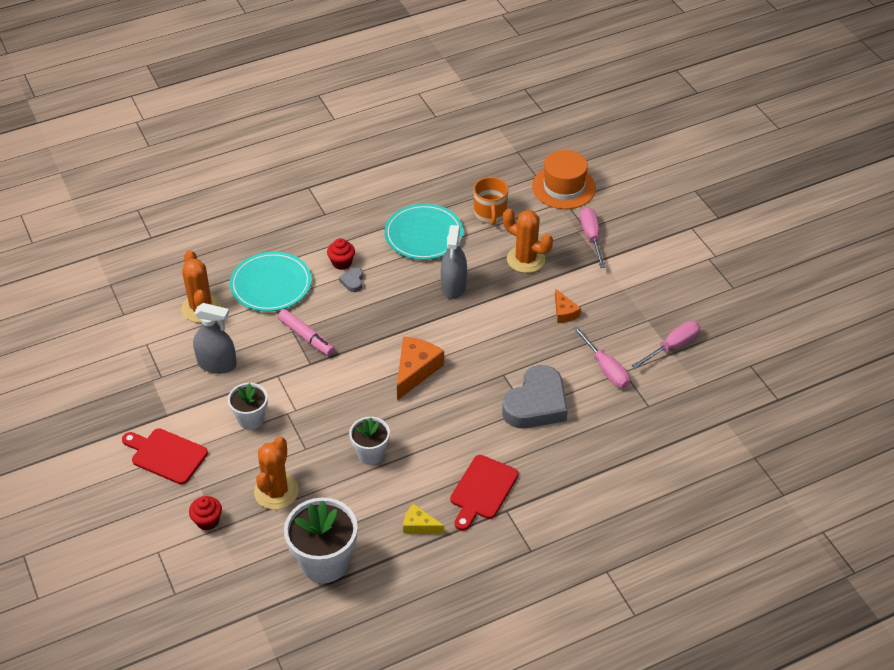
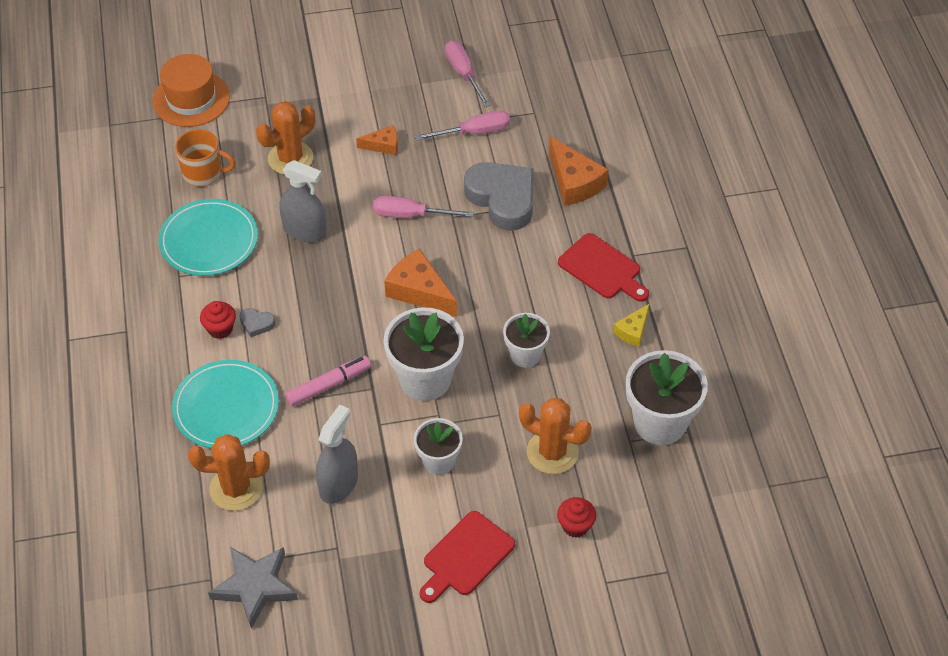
camera: 75 degrees left, 5 degrees up
pink screwdriver [580,207,606,268] -> pink screwdriver moved to [373,196,474,218]
none -> grey star [208,547,298,629]
none -> white flower pot [384,307,464,401]
none -> orange cheese [549,136,609,206]

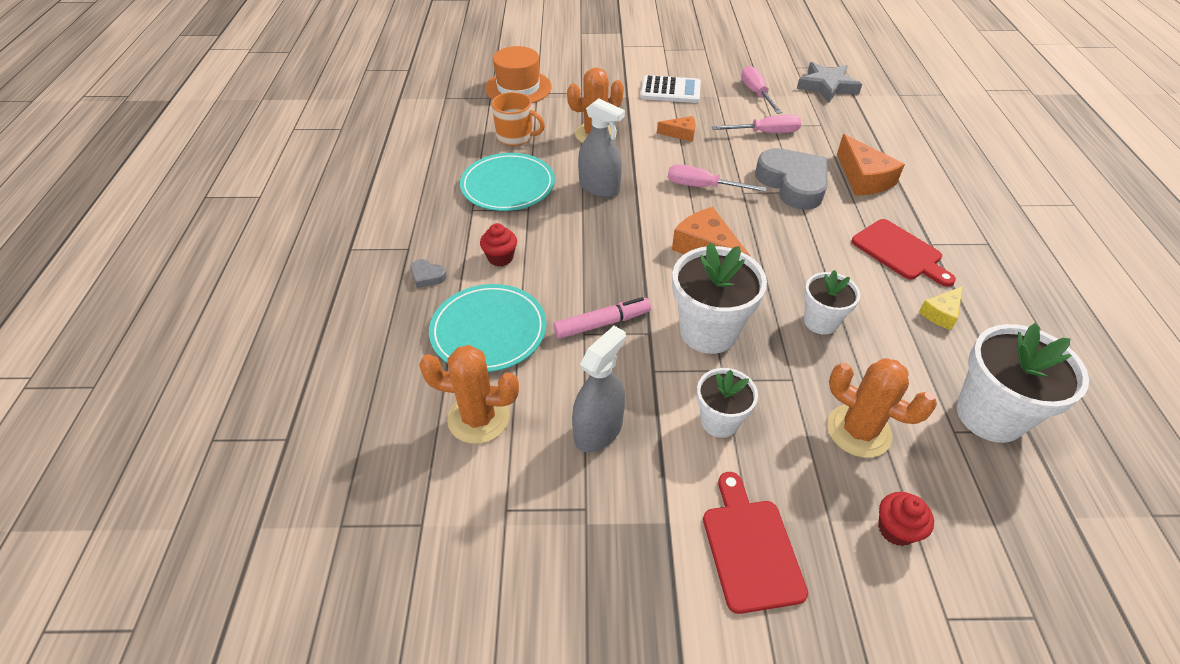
camera: 10 degrees right, 5 degrees down
grey star [208,547,298,629] -> grey star moved to [797,62,862,103]
grey heart [240,308,275,337] -> grey heart moved to [410,259,447,288]
red cutting board [420,511,515,603] -> red cutting board turned 120 degrees clockwise [703,472,808,614]
none -> white calculator [640,75,701,103]

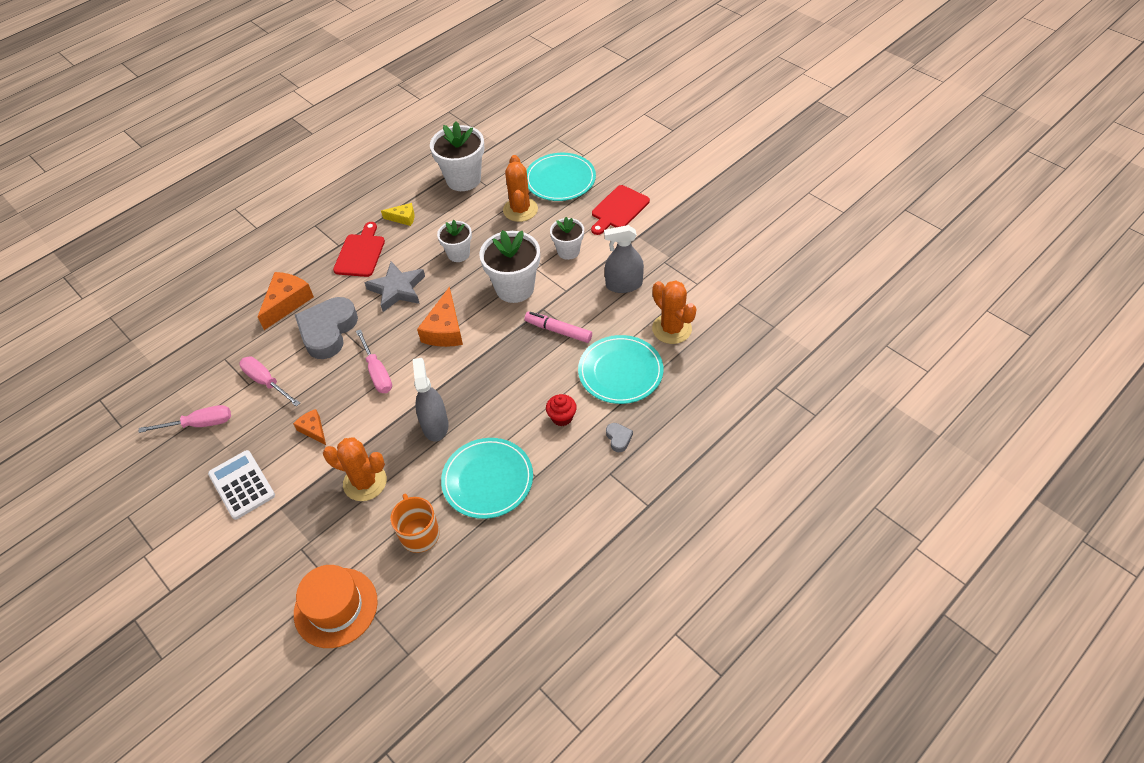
camera: 130 degrees left, 5 degrees up
pink screwdriver [741,66,782,114] -> pink screwdriver turned 135 degrees counterclockwise [139,405,231,433]
grey star [797,62,862,103] -> grey star moved to [365,261,425,312]
red cupcake [878,492,934,546] -> turquoise plate [527,153,596,201]

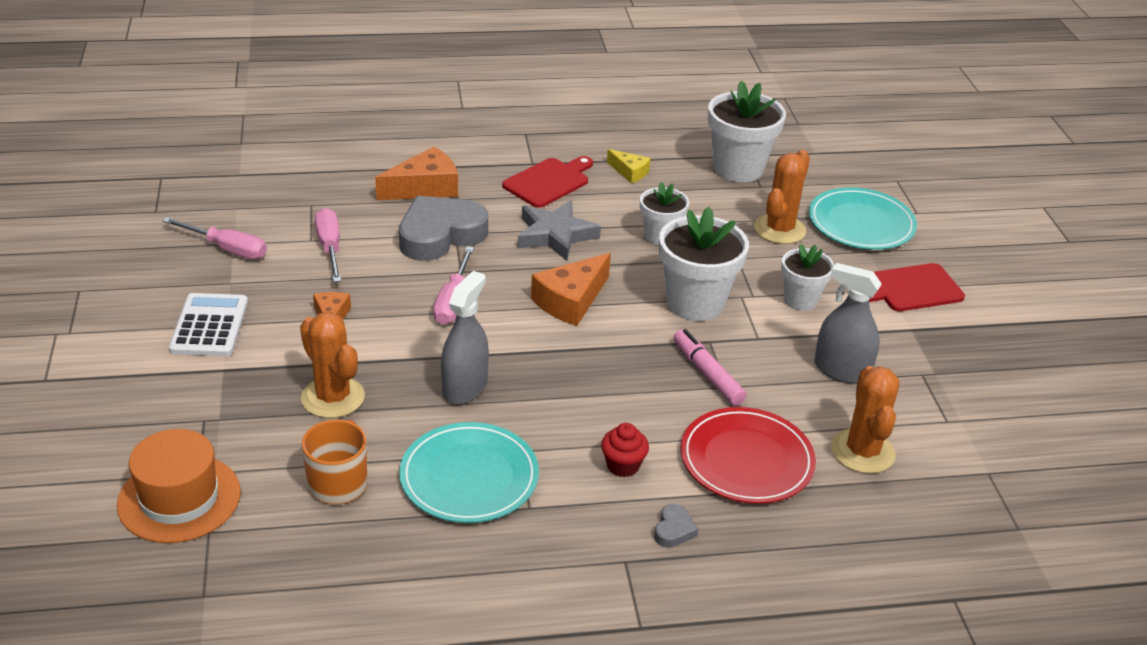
camera: 30 degrees right, 15 degrees down
turquoise plate [578,335,663,404] -> red plate [680,407,816,504]

